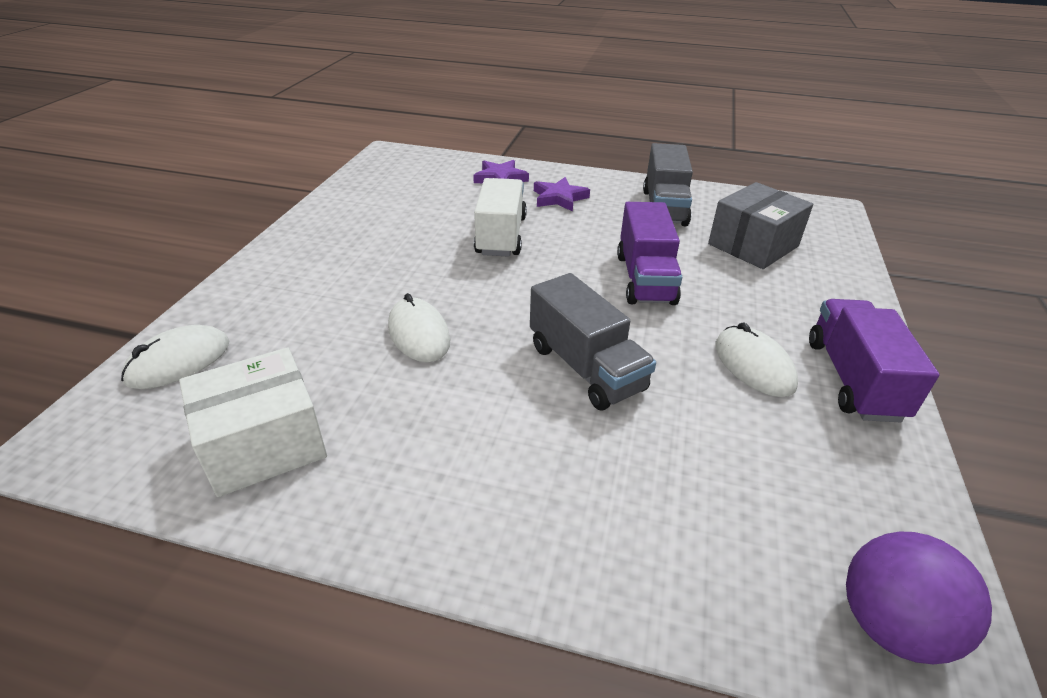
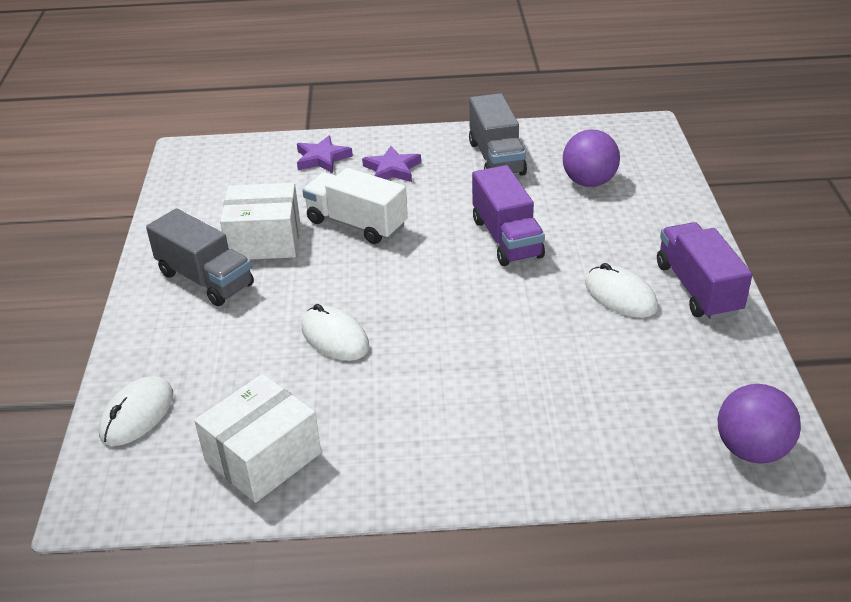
camera: 15 degrees left, 0 degrees up
white truck [474,178,527,257] -> white truck turned 45 degrees counterclockwise [302,168,408,244]
grey truck [530,273,656,411] -> grey truck moved to [146,208,254,306]
grey box [708,182,813,269] -> purple ball [563,129,620,187]
none -> white box [220,183,300,260]

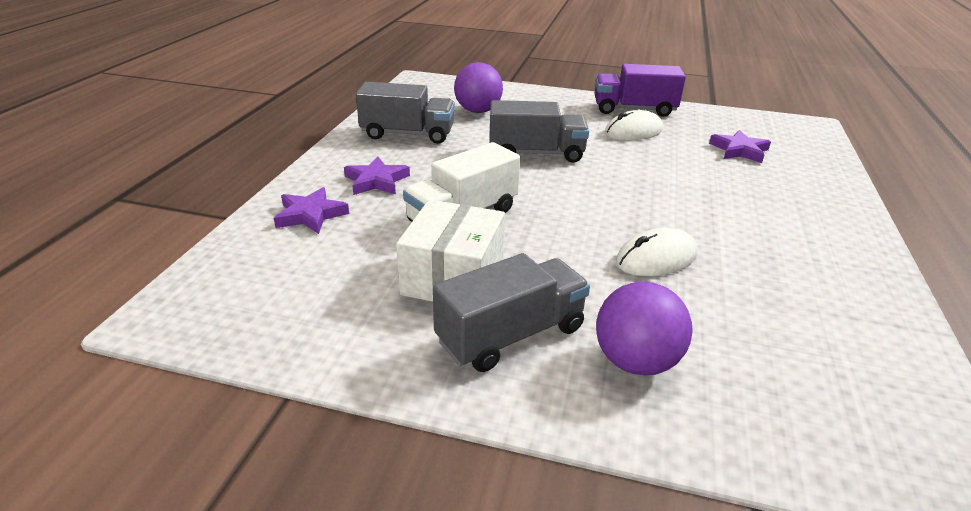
camera: 75 degrees left, 5 degrees down
white mouse [99,376,173,446] -> none
white box [194,374,321,503] -> none
purple truck [472,165,545,266] -> grey truck [489,100,589,163]
purple ball [718,384,801,464] -> purple ball moved to [596,281,693,375]
none -> purple star [709,130,771,163]

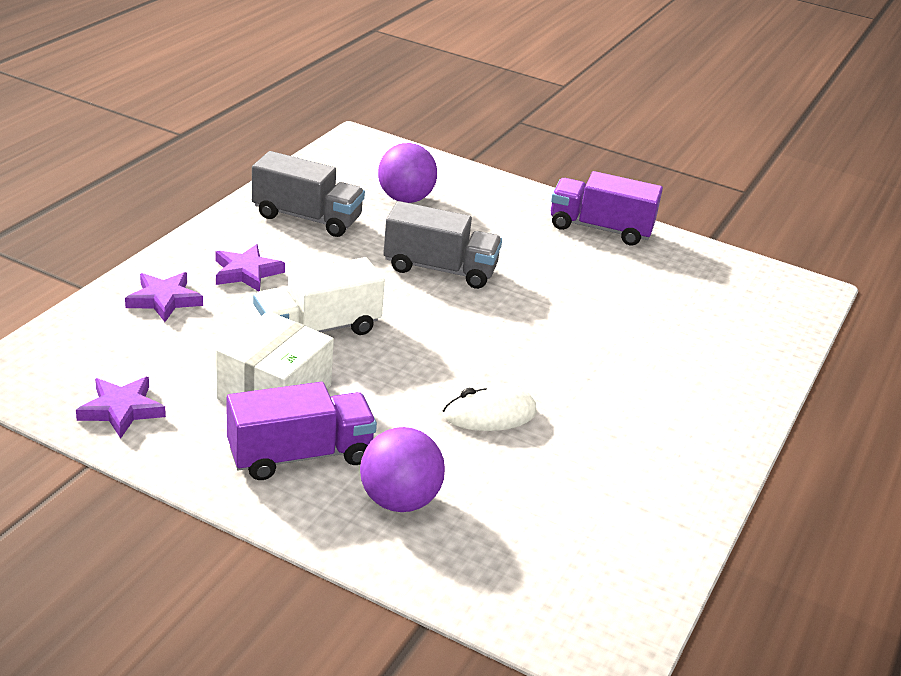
camera: 10 degrees right, 0 degrees up
grey truck [433,253,590,372] -> purple truck [227,382,377,480]
white mouse [605,110,663,140] -> none
purple star [709,130,771,163] -> purple star moved to [76,377,166,439]

